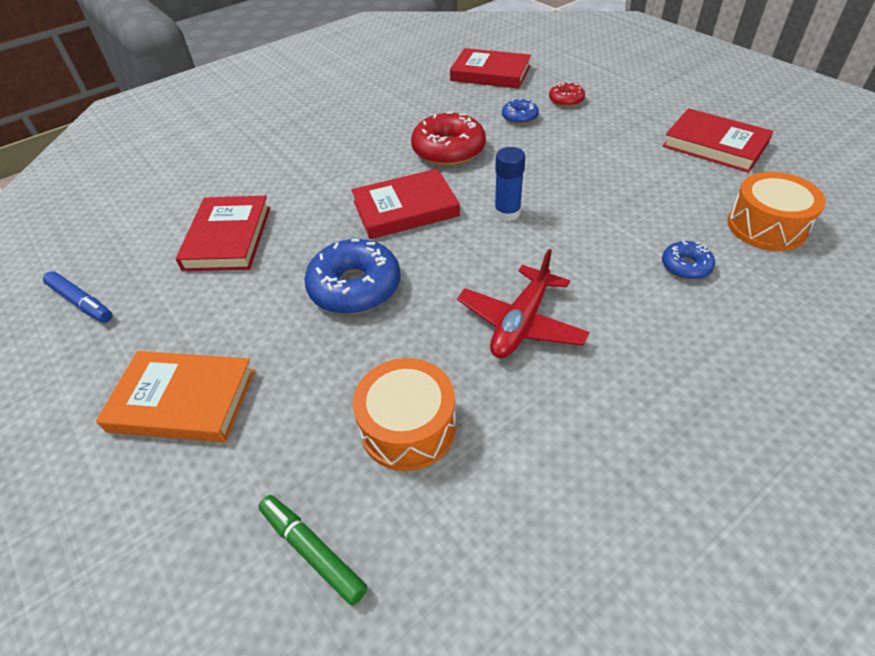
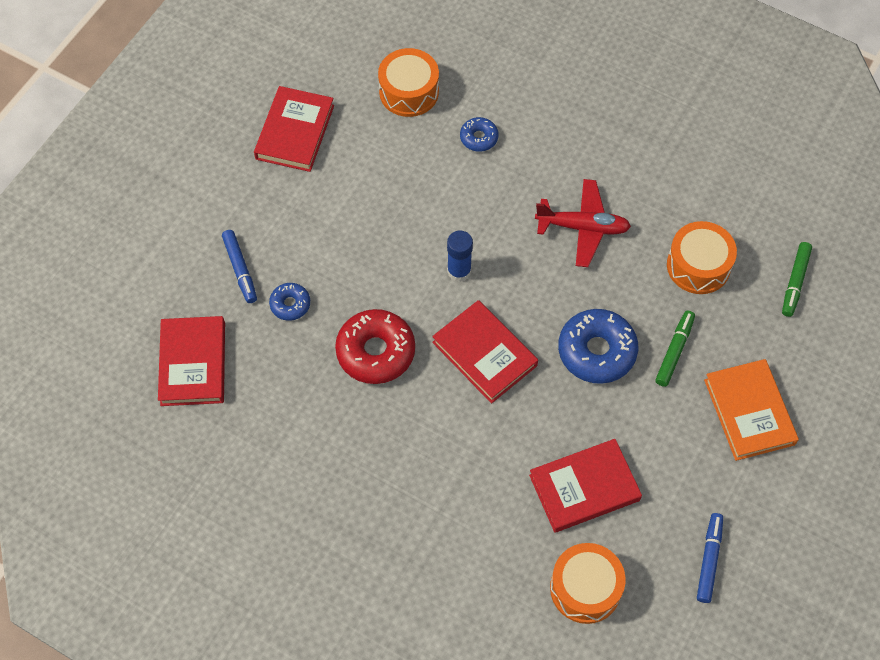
camera: 115 degrees left, 15 degrees up
red donut [549,82,585,107] -> blue marker [222,230,257,303]
none -> orange drum [550,543,626,624]
none -> green marker [655,311,695,387]

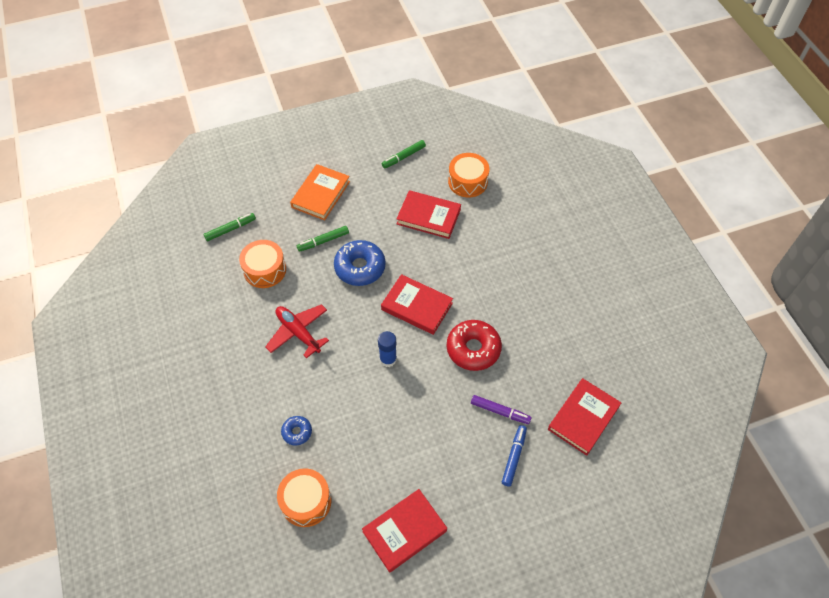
camera: 140 degrees left, 5 degrees down
blue donut [269,283,310,321] -> purple marker [471,395,532,424]
red book [432,300,538,403] -> red book turned 60 degrees counterclockwise [381,274,453,335]
blue marker [697,513,723,603] -> green marker [382,140,426,168]

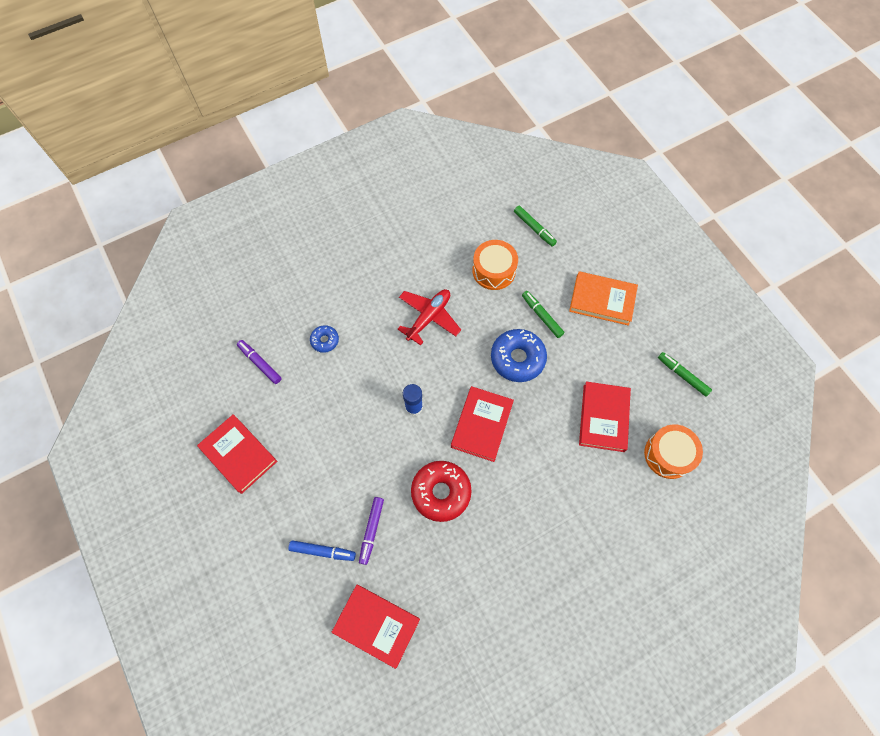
camera: 80 degrees right, 10 degrees up
orange drum [277,468,331,527] -> purple marker [237,340,282,384]

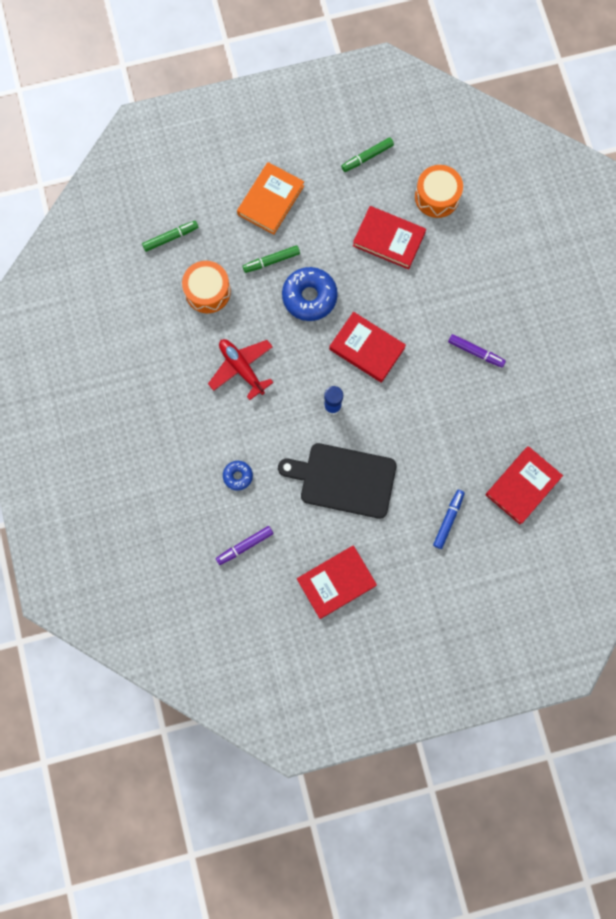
camera: 75 degrees left, 10 degrees up
purple marker [359,497,384,565] -> purple marker moved to [448,334,506,368]
red donut [411,461,472,522] -> none
none -> black cutting board [278,443,396,519]

